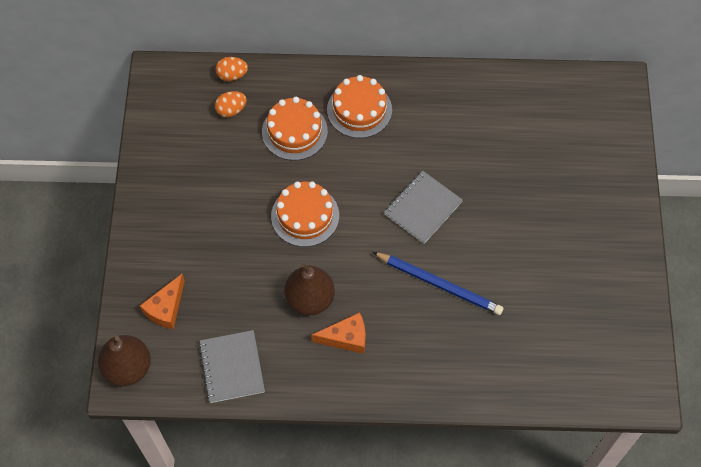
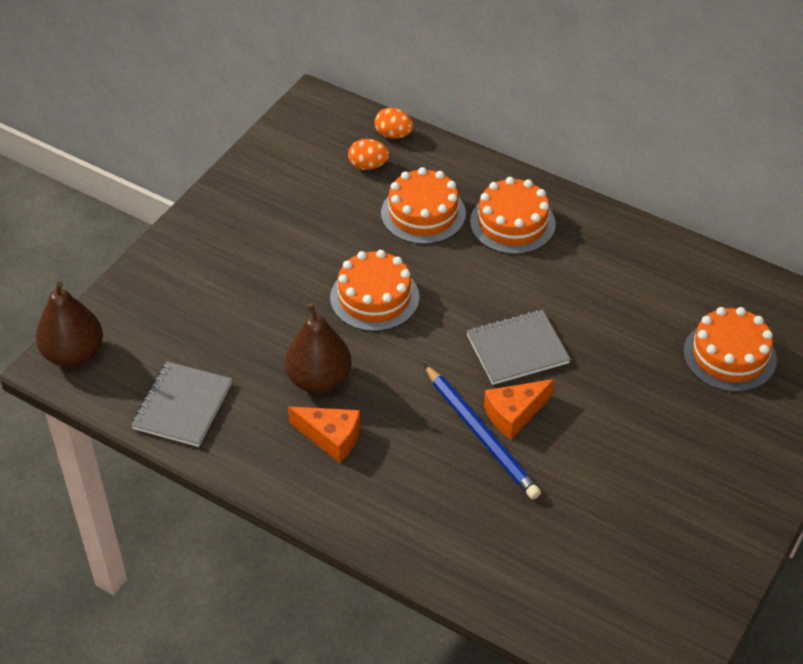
camera: 30 degrees right, 15 degrees down
orange cheese [140,274,185,330] -> orange cheese moved to [484,379,555,440]
none -> orange cake [683,307,777,392]

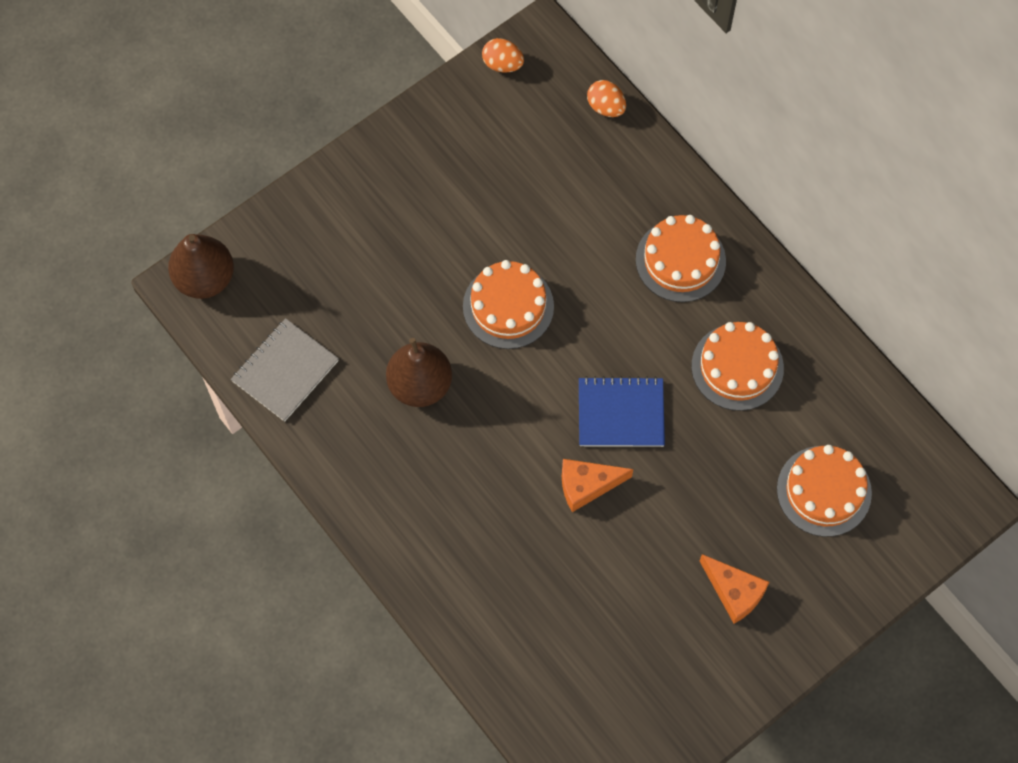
camera: 20 degrees right, 20 degrees up
orange cheese [288,407,361,463] -> orange cheese moved to [700,554,770,624]
orange egg [348,139,390,170] -> orange egg moved to [482,38,524,73]
orange cake [381,167,466,244] -> orange cake moved to [691,322,784,411]
blue pencil [424,364,541,500] -> none
grey notebook [466,310,571,385] -> blue notebook [579,376,665,447]

